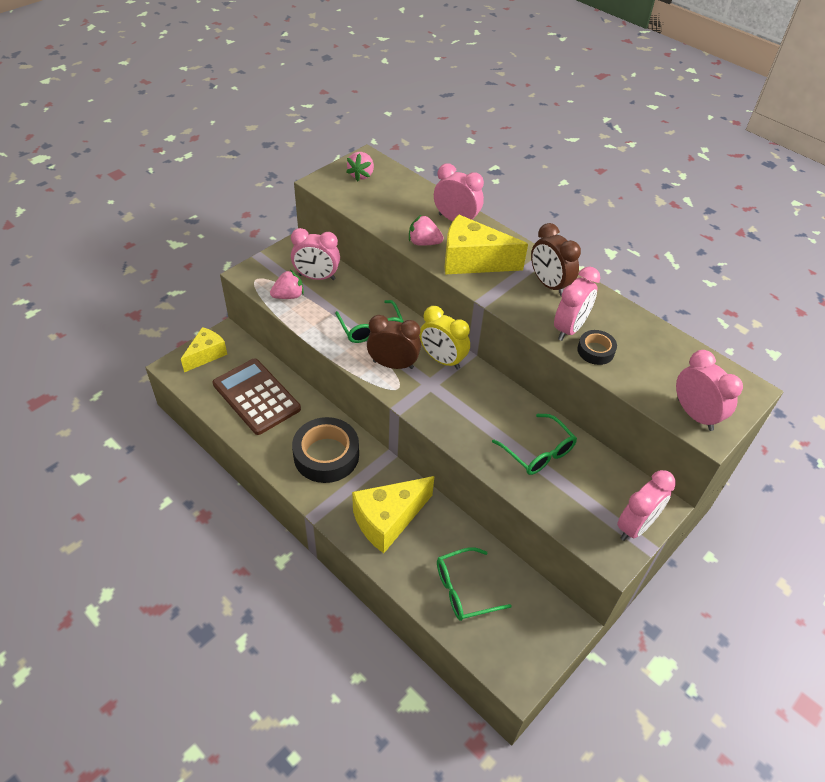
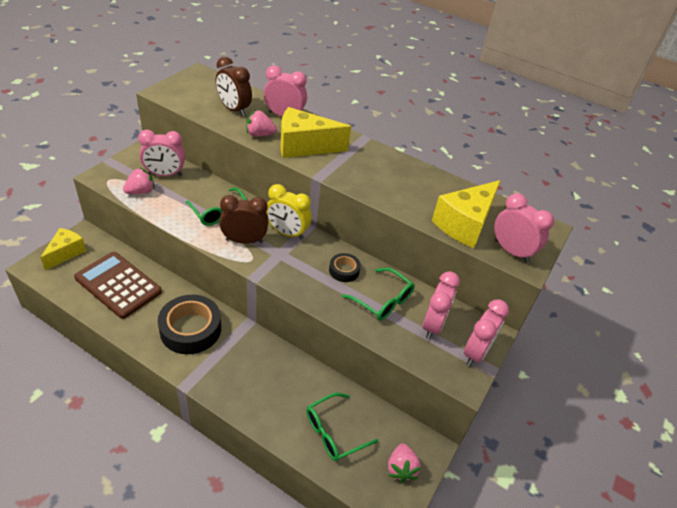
camera: 15 degrees left, 5 degrees down
pink strawberry [346,152,374,181] -> pink strawberry moved to [388,443,421,483]
yellow cheese [352,476,434,553] -> yellow cheese moved to [432,180,501,248]
brown clock [531,223,581,296] -> brown clock moved to [215,57,252,117]
pink clock [554,266,600,341] -> pink clock moved to [423,271,460,339]
black tape [577,330,617,365] -> black tape moved to [329,253,361,282]

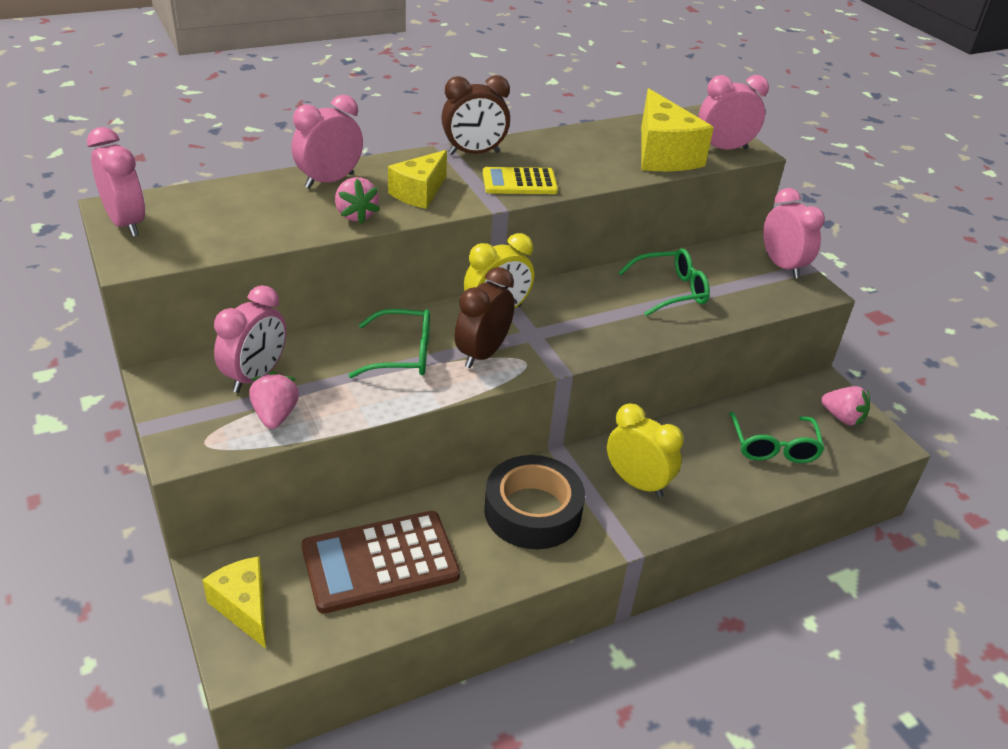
camera: 55 degrees left, 5 degrees down
brown clock [215,57,252,117] -> brown clock moved to [441,75,510,155]
pink strawberry [246,110,277,137] -> pink strawberry turned 60 degrees counterclockwise [335,177,380,224]
yellow cheese [281,107,351,158] -> yellow cheese [388,150,447,209], size x0.65
black tape [329,253,361,282] -> none
pink clock [423,271,460,339] -> pink clock moved to [87,127,145,237]
none -> yellow calculator [483,167,558,194]
none -> yellow clock [607,403,684,498]

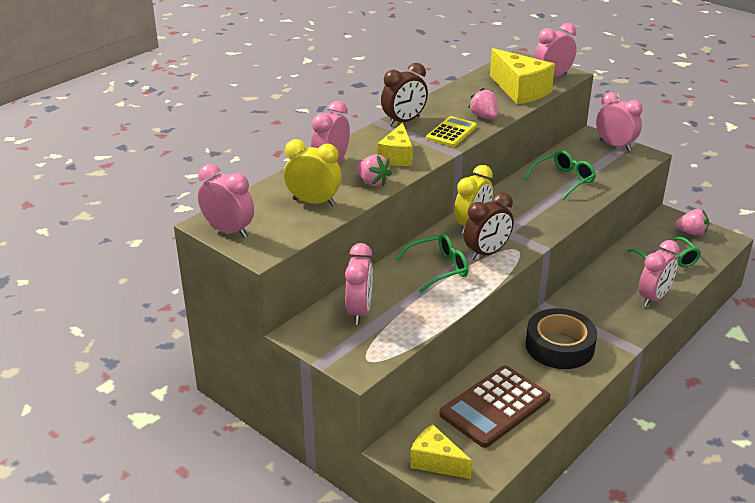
camera: 20 degrees left, 5 degrees down
pink strawberry [249,371,299,429] -> pink strawberry moved to [468,88,498,119]
brown clock [455,267,515,368] -> brown clock turned 135 degrees counterclockwise [464,192,514,260]
yellow calculator [483,167,558,194] -> yellow calculator turned 150 degrees clockwise [426,116,477,147]
yellow clock [607,403,684,498] -> yellow clock moved to [284,139,342,206]
none -> pink clock [639,240,680,307]

